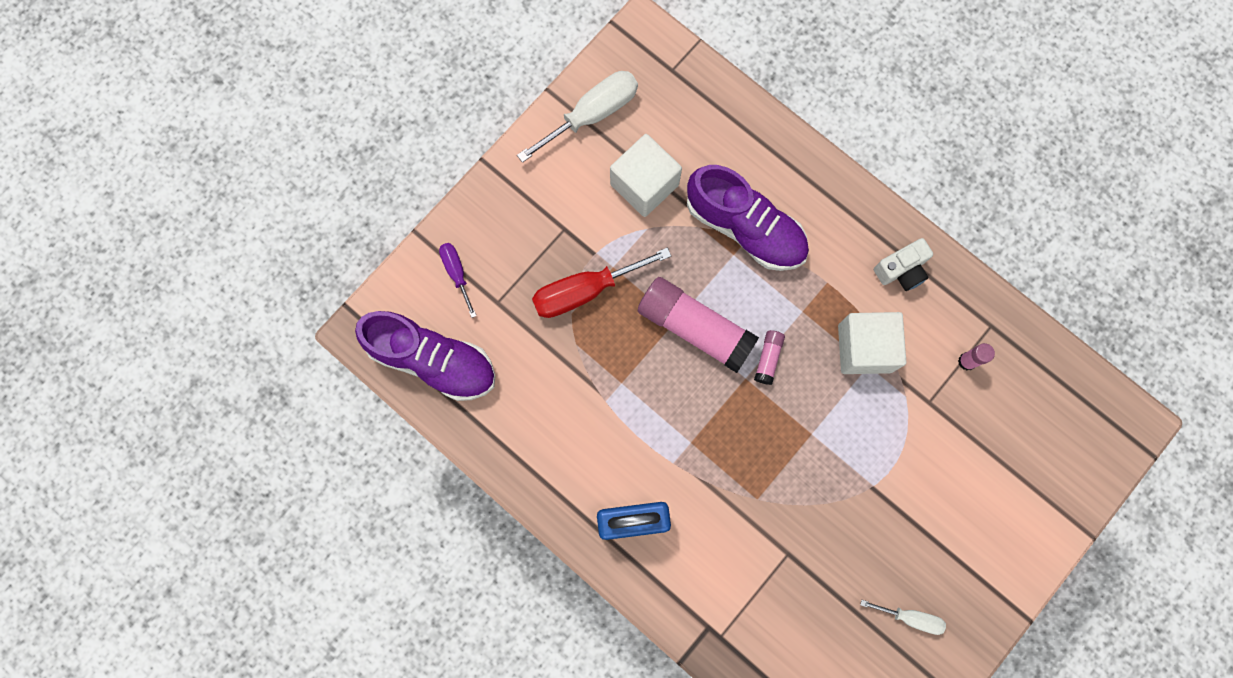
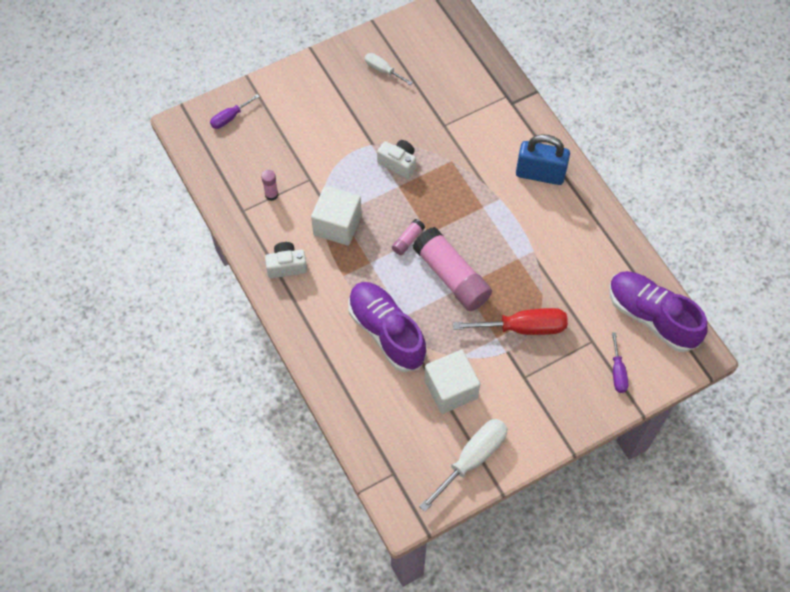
camera: 160 degrees left, 15 degrees down
white screwdriver [517,71,638,163] -> white screwdriver turned 150 degrees clockwise [419,419,508,512]
none -> purple screwdriver [210,94,260,129]
none -> white camera [377,140,416,179]

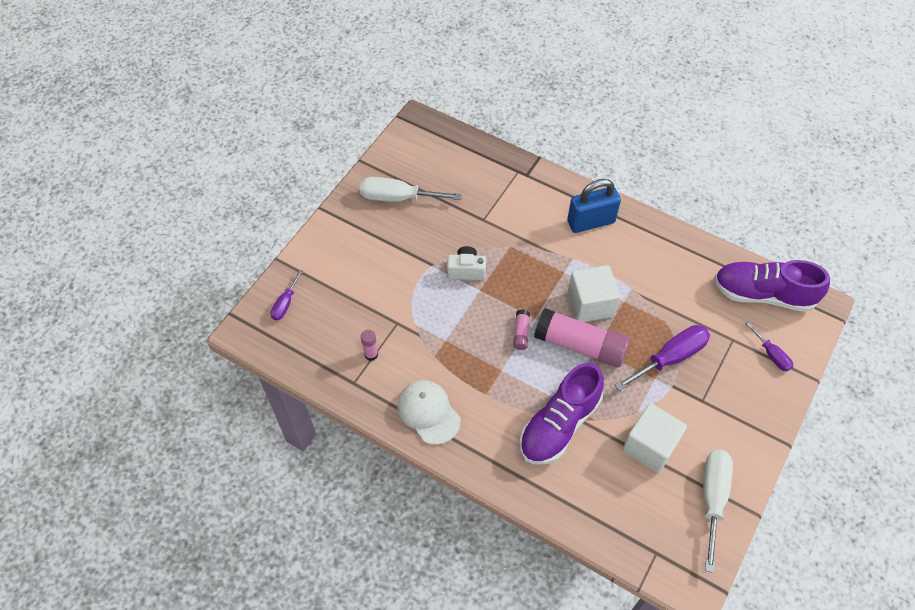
camera: 30 degrees left, 5 degrees down
white camera [265,242,307,278] -> white cap [397,380,461,445]
white cube [311,186,362,246] -> white cube moved to [568,265,620,322]
purple shoe [348,282,427,372] -> purple shoe turned 75 degrees counterclockwise [520,363,604,464]
white screwdriver [365,53,412,85] -> white screwdriver [360,177,462,202], size x1.80
red screwdriver [453,308,568,335] -> purple screwdriver [615,325,710,391]

